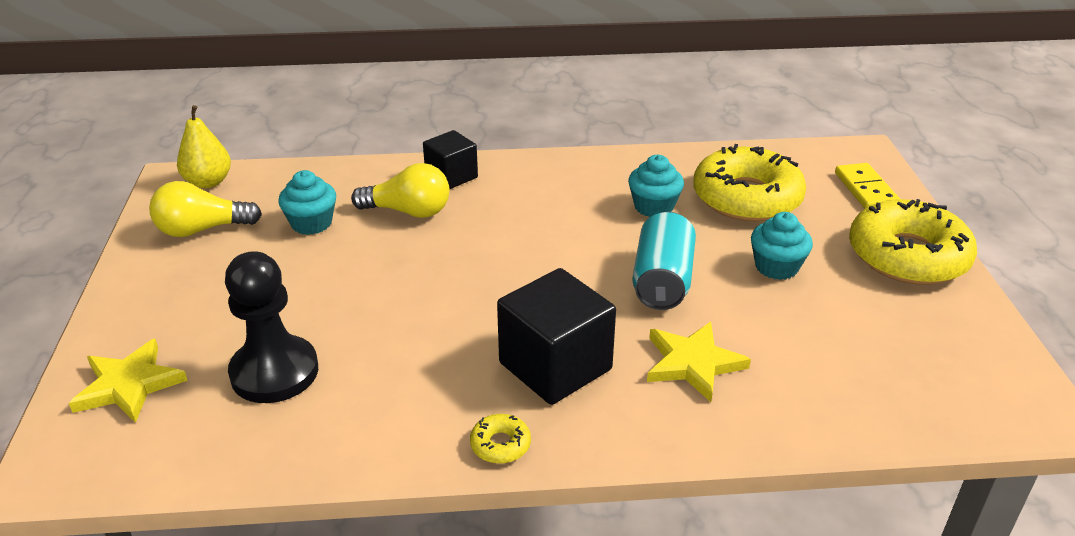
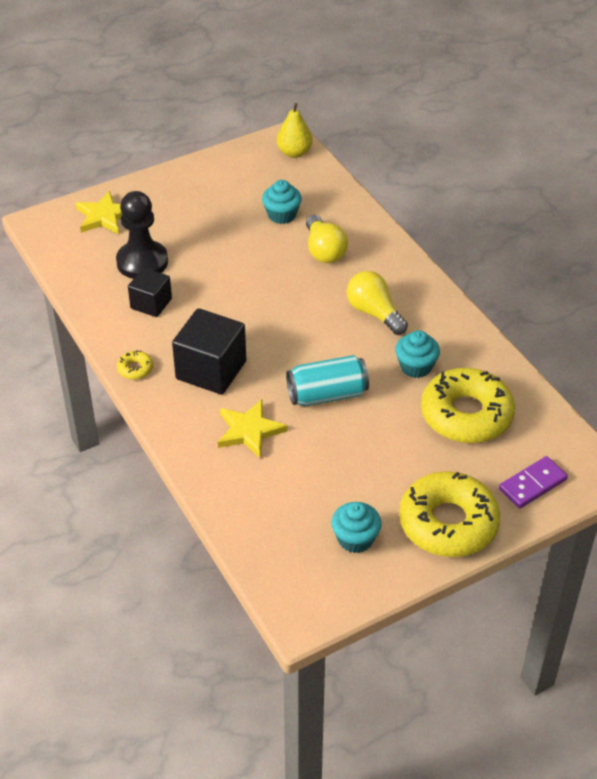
camera: 65 degrees right, 10 degrees up
yellow light bulb [149,181,262,237] -> yellow light bulb moved to [347,271,408,335]
black cube [423,130,478,189] -> black cube moved to [128,268,172,317]
turquoise cupcake [751,212,813,280] -> turquoise cupcake moved to [331,502,382,553]
yellow domino [835,163,900,208] -> purple domino [499,456,568,508]

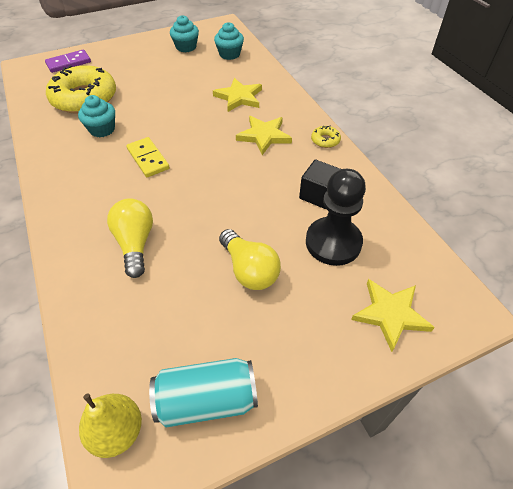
camera: 175 degrees left, 5 degrees up
black cube [172,308,246,395] -> yellow star [236,116,292,155]
turquoise cupcake [262,180,302,224] -> turquoise cupcake moved to [214,22,244,60]
turquoise can [286,355,369,406] -> turquoise can moved to [149,358,258,427]
yellow light bulb [347,271,408,335] -> yellow light bulb moved to [219,229,281,290]
yellow donut [399,471,500,557] -> none
none -> yellow domino [126,137,170,177]

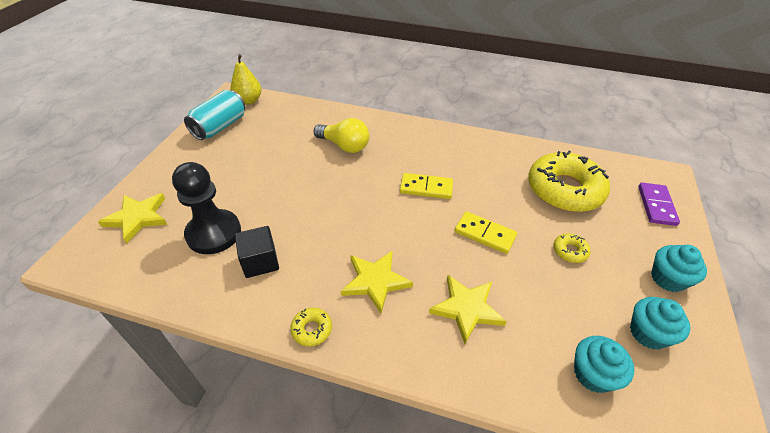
camera: 130 degrees right, 5 degrees down
turquoise cupcake [78,95,115,137] -> turquoise cupcake moved to [651,245,707,292]
yellow light bulb [219,229,281,290] -> none
none -> yellow domino [454,211,517,254]
none -> yellow donut [553,233,590,263]

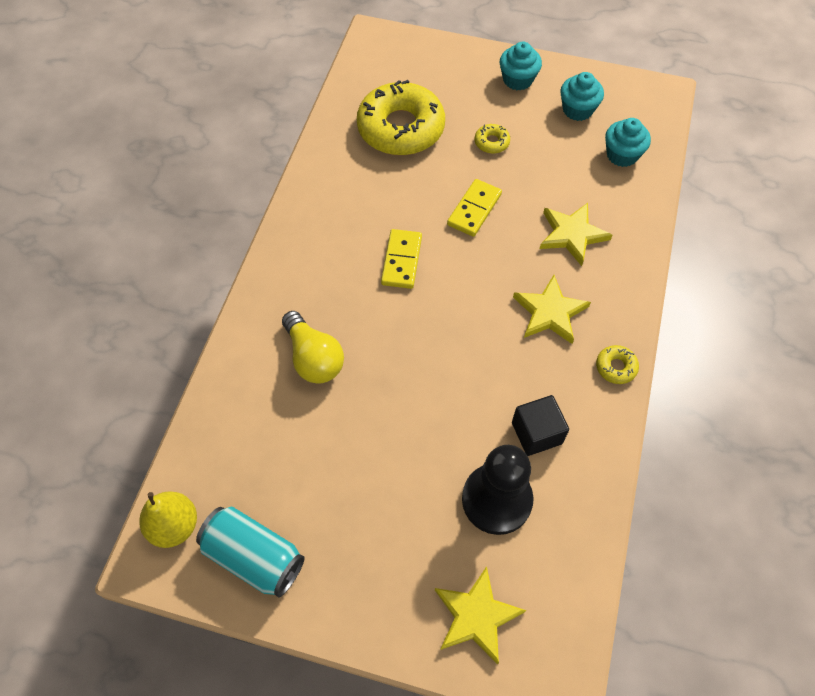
camera: 90 degrees left, 15 degrees up
yellow light bulb [314,118,369,153] -> yellow light bulb turned 120 degrees clockwise [282,311,344,384]
purple domino [638,183,680,226] -> none

